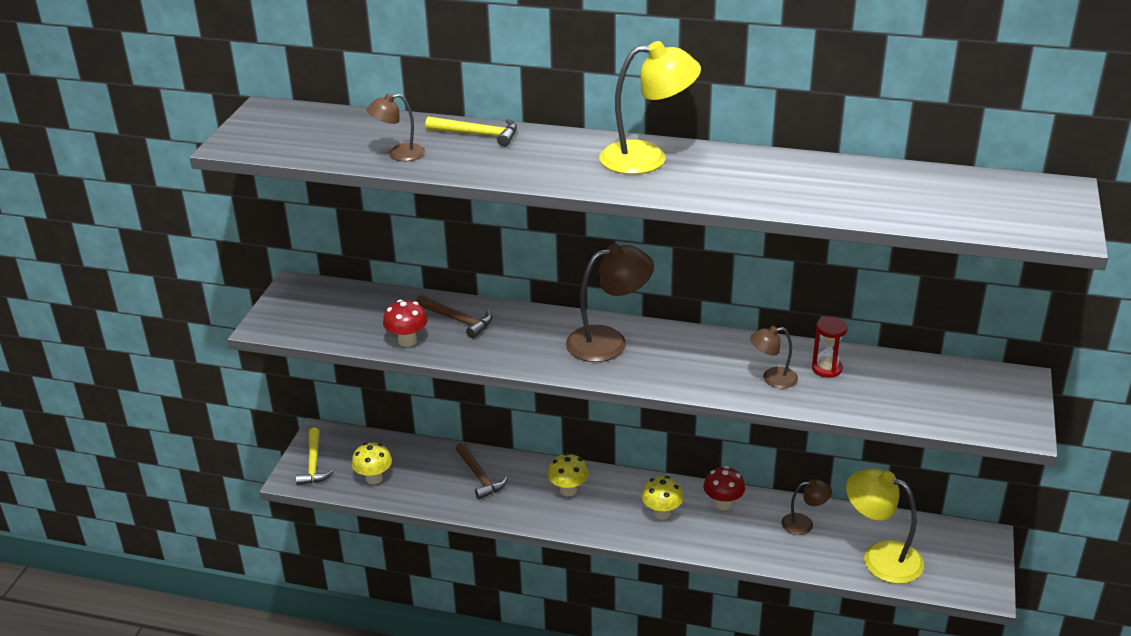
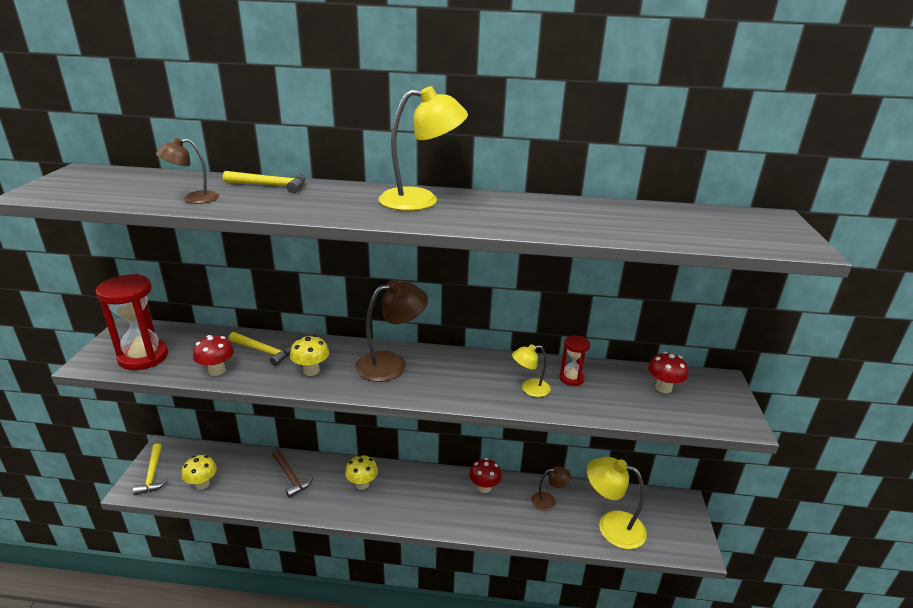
camera: 10 degrees left, 5 degrees down
brown hammer [416,295,492,339] -> yellow hammer [229,332,292,366]
yellow mushroom [642,476,684,520] -> yellow mushroom moved to [290,335,329,376]
brown lamp [750,326,798,388] -> yellow lamp [512,344,551,397]
none -> red hourglass [96,274,168,370]
none -> red mushroom [648,352,688,393]

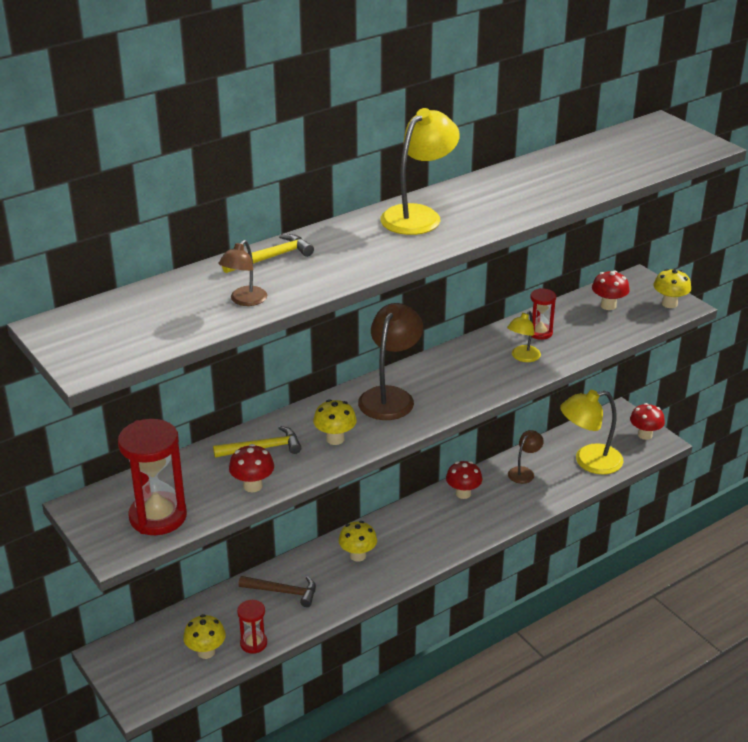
camera: 40 degrees left, 5 degrees up
yellow hammer [133,443,168,495] -> none
none -> red hourglass [237,600,267,654]
none -> red mushroom [630,403,665,440]
none -> yellow mushroom [653,269,691,308]

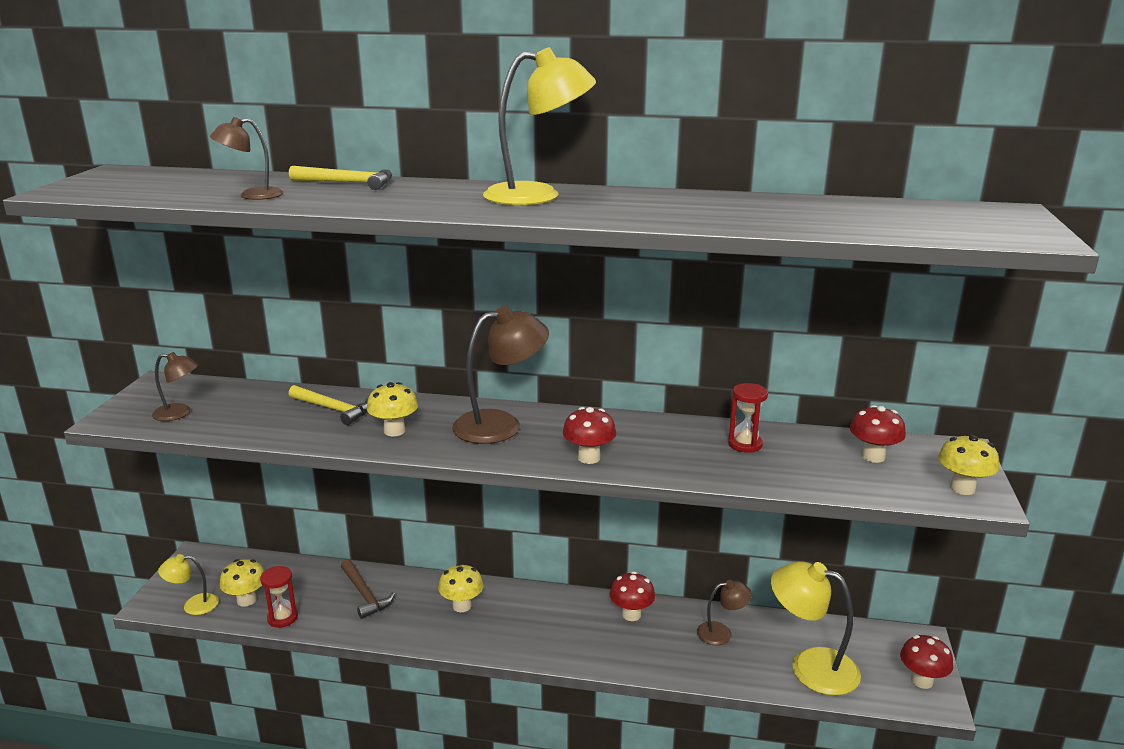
camera: 45 degrees right, 10 degrees down
red hourglass [118,419,187,535] -> brown lamp [152,352,198,421]
red mushroom [229,444,274,492] -> red mushroom moved to [563,407,616,464]
yellow lamp [507,311,541,362] -> yellow lamp moved to [158,554,219,615]

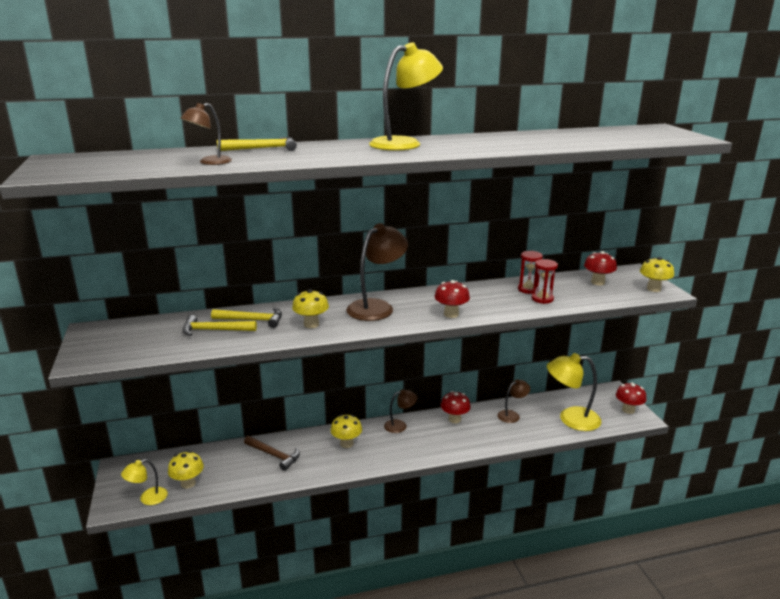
camera: 25 degrees left, 0 degrees up
brown lamp [152,352,198,421] -> brown lamp moved to [384,389,417,433]
red hourglass [260,566,298,628] -> red hourglass moved to [532,259,558,304]
none -> yellow hammer [183,315,257,336]

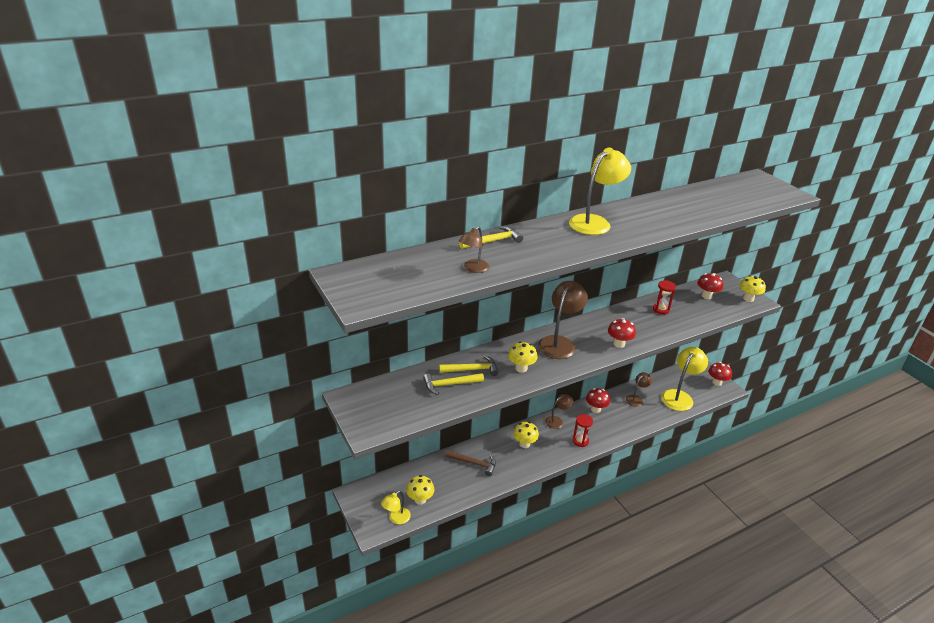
camera: 15 degrees left, 10 degrees up
red hourglass [532,259,558,304] -> red hourglass moved to [573,414,593,447]
yellow lamp [547,353,602,431] -> yellow lamp turned 135 degrees clockwise [661,347,708,411]

